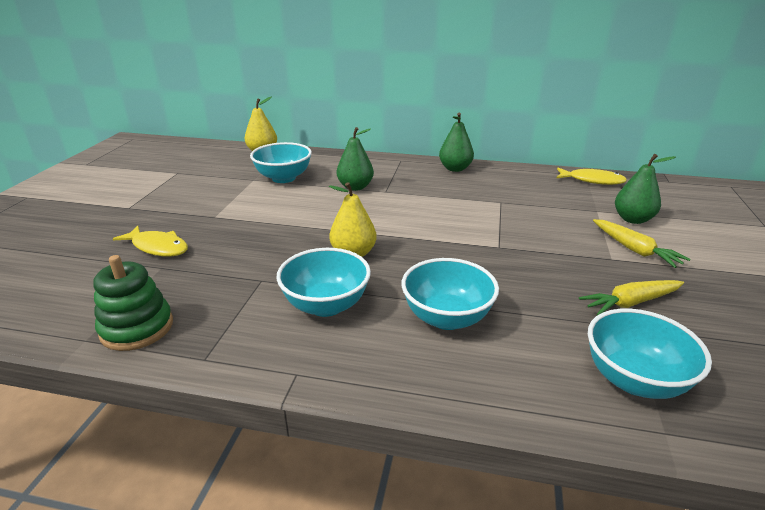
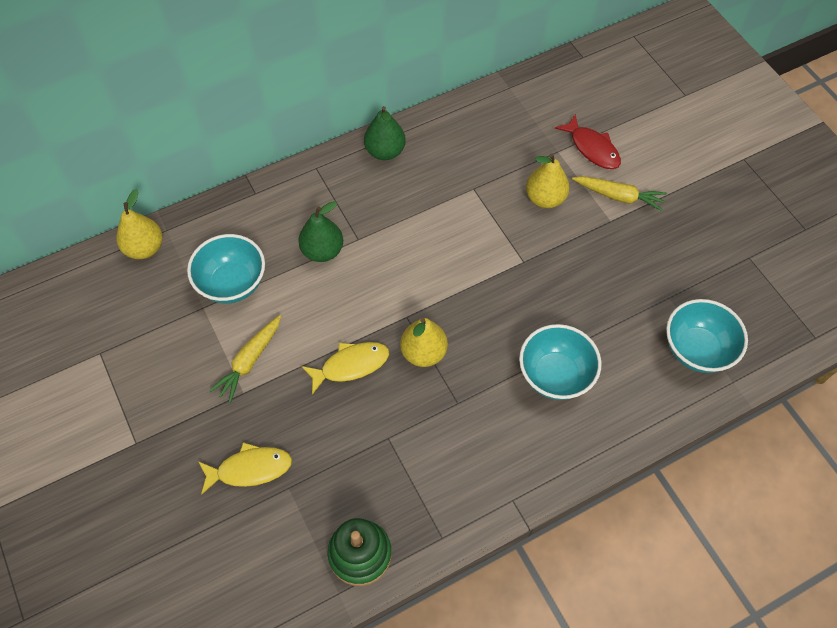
camera: 40 degrees left, 30 degrees up
turquoise bowl [277,248,371,317] -> none
yellow fish [556,168,627,185] -> yellow fish moved to [301,342,389,395]
yellow carrot [579,280,684,315] -> yellow carrot moved to [209,315,281,403]
green pear [615,154,676,224] -> red fish [555,114,621,169]
none -> yellow pear [526,154,570,208]

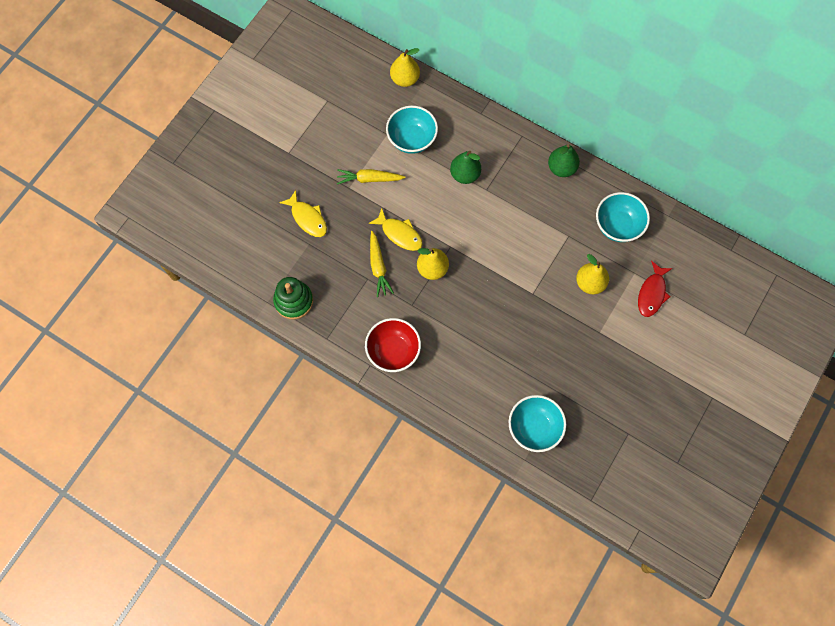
camera: 60 degrees right, 10 degrees up
turquoise bowl [519,324,602,400] -> turquoise bowl moved to [596,192,650,242]
yellow carrot [572,176,667,211] -> yellow carrot moved to [370,231,394,297]
none -> red bowl [365,318,421,372]

